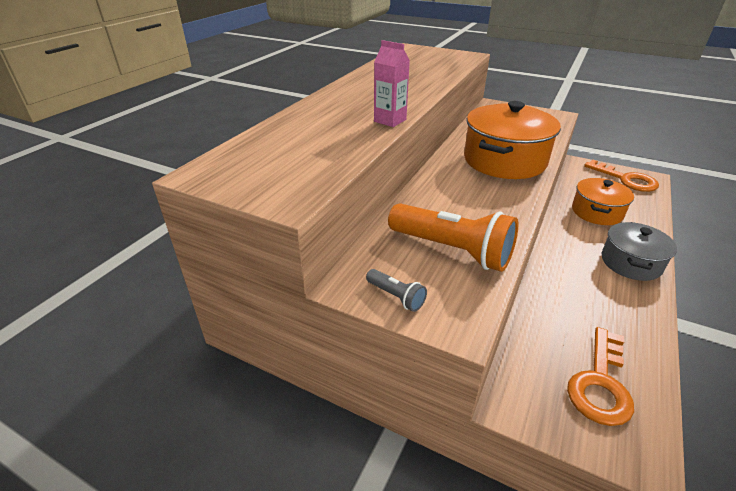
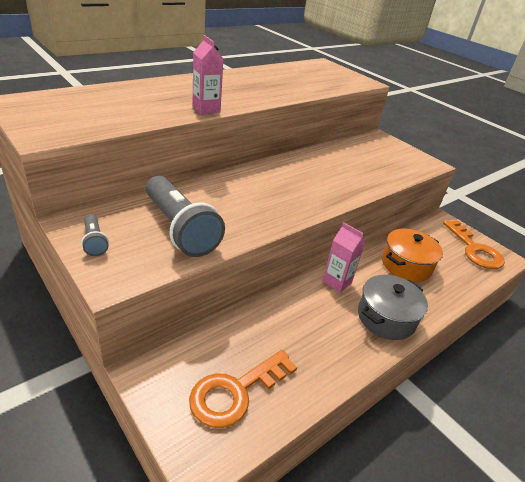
camera: 20 degrees right, 0 degrees up
orange flashlight [388,203,518,272] -> grey flashlight [146,176,225,257]
orange pot [464,101,561,179] -> none
none -> pink carton [322,222,365,293]

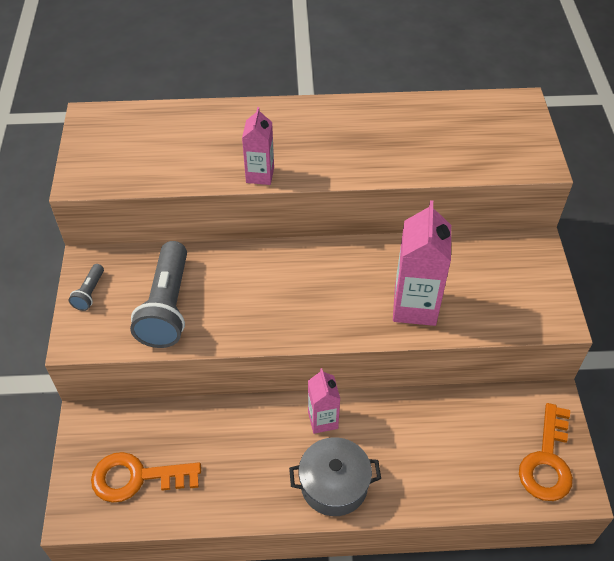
camera: 40 degrees right, 15 degrees up
orange pot [382,229,443,282] -> none
none -> pink carton [393,200,451,326]

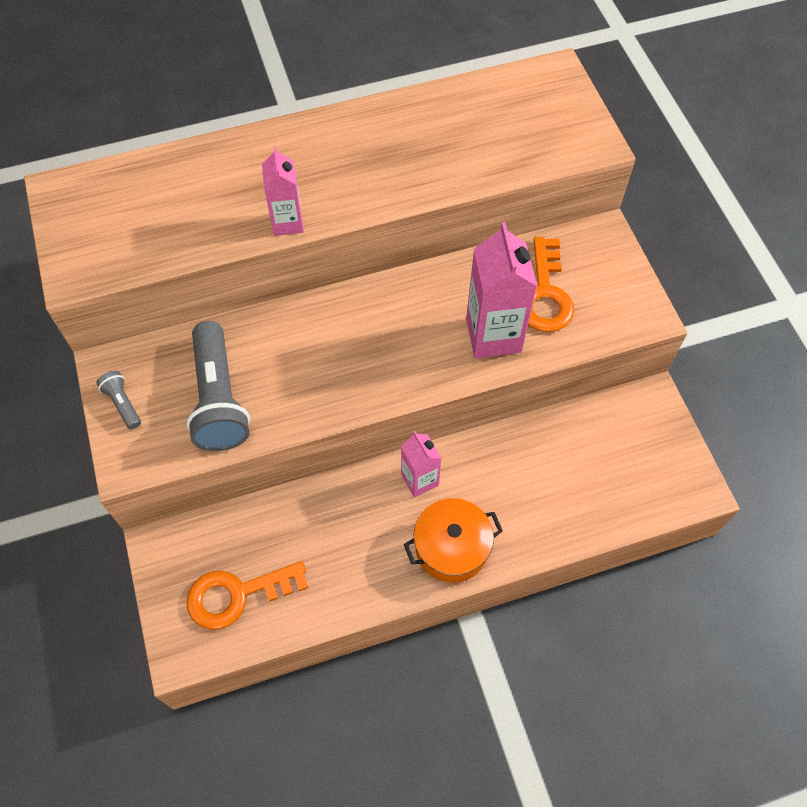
camera: 15 degrees left, 10 degrees up
grey flashlight [69,264,104,311] -> grey flashlight turned 150 degrees clockwise [96,371,141,429]
grey pot [289,437,381,516] -> orange pot [404,498,503,583]
orange key [519,403,573,501] -> orange key moved to [528,237,574,332]

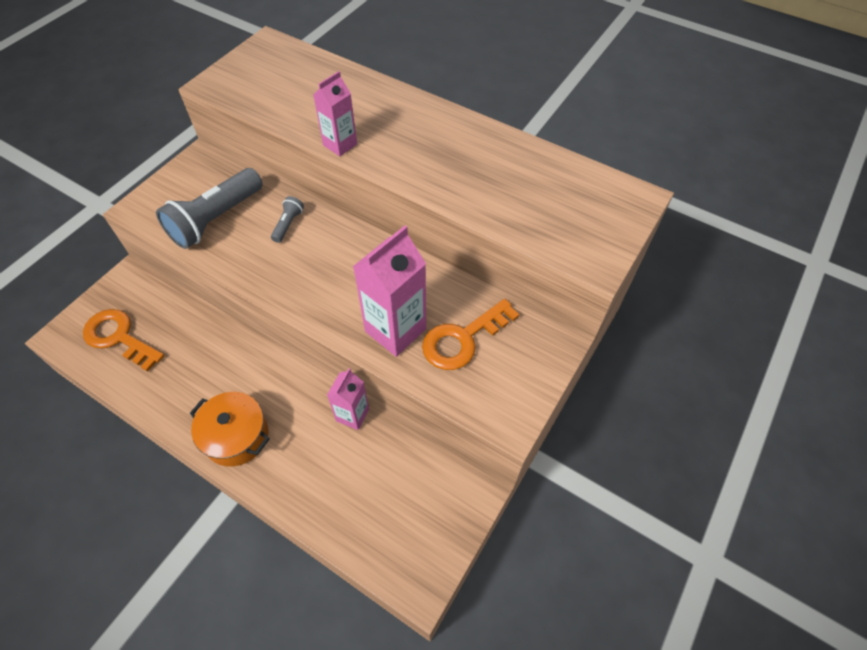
camera: 50 degrees right, 5 degrees down
grey flashlight [96,371,141,429] -> grey flashlight moved to [271,196,304,243]
pink carton [401,431,442,498] -> pink carton moved to [327,368,369,430]

